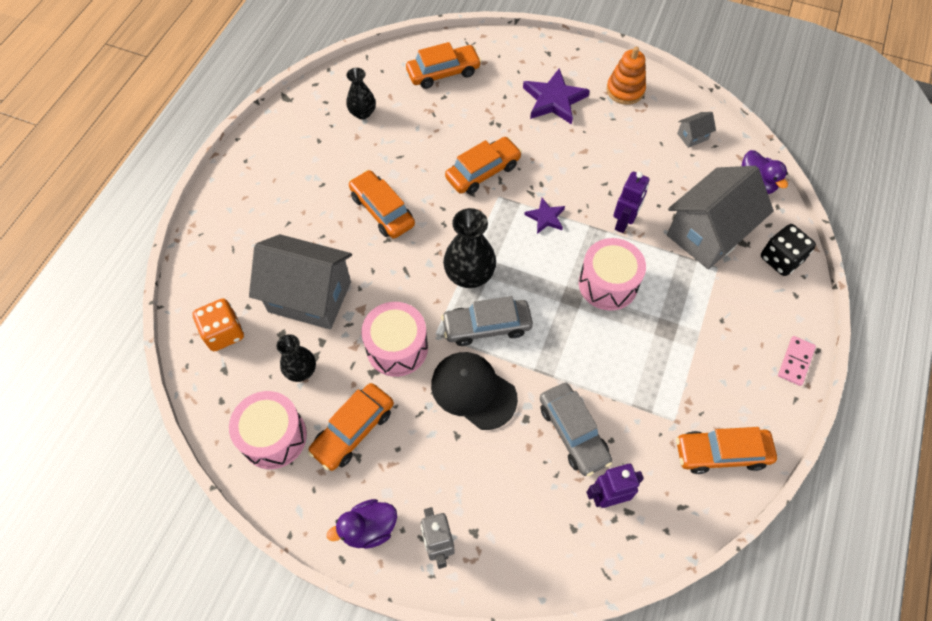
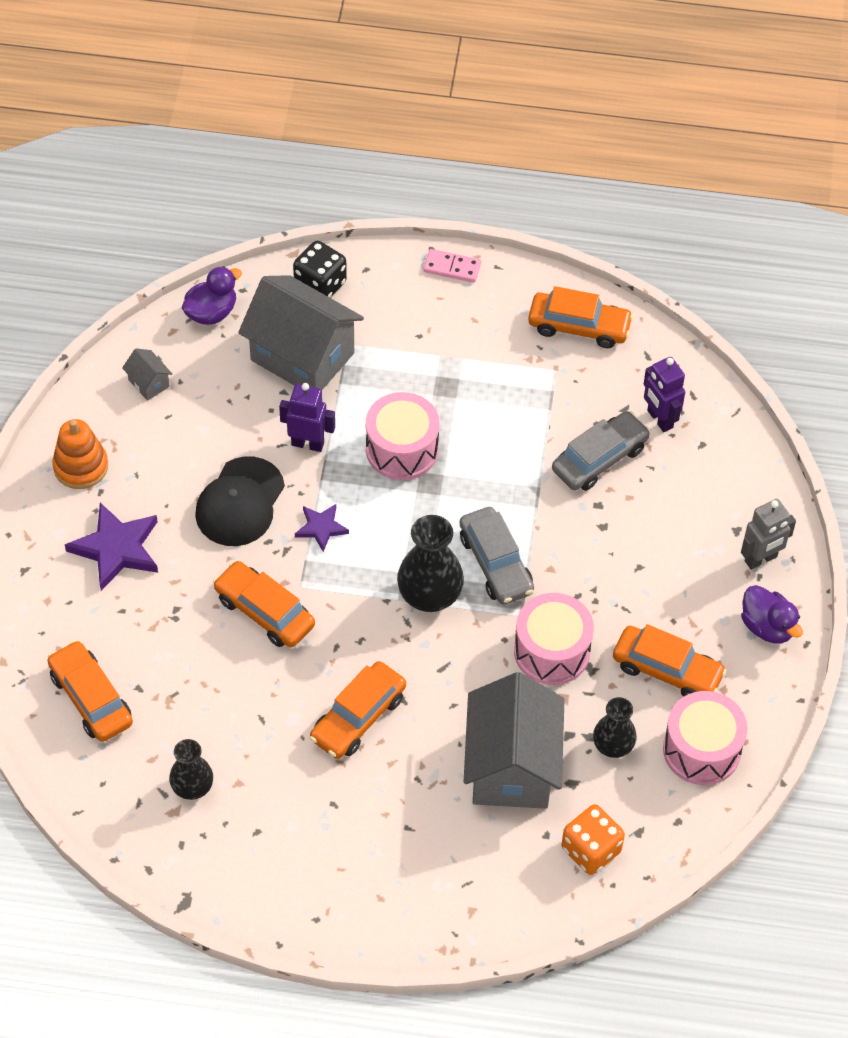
camera: 105 degrees left, 5 degrees down
black cap [431,352,518,430] -> black cap moved to [195,456,285,546]
orange car [676,427,777,474] -> orange car turned 60 degrees counterclockwise [528,286,634,348]

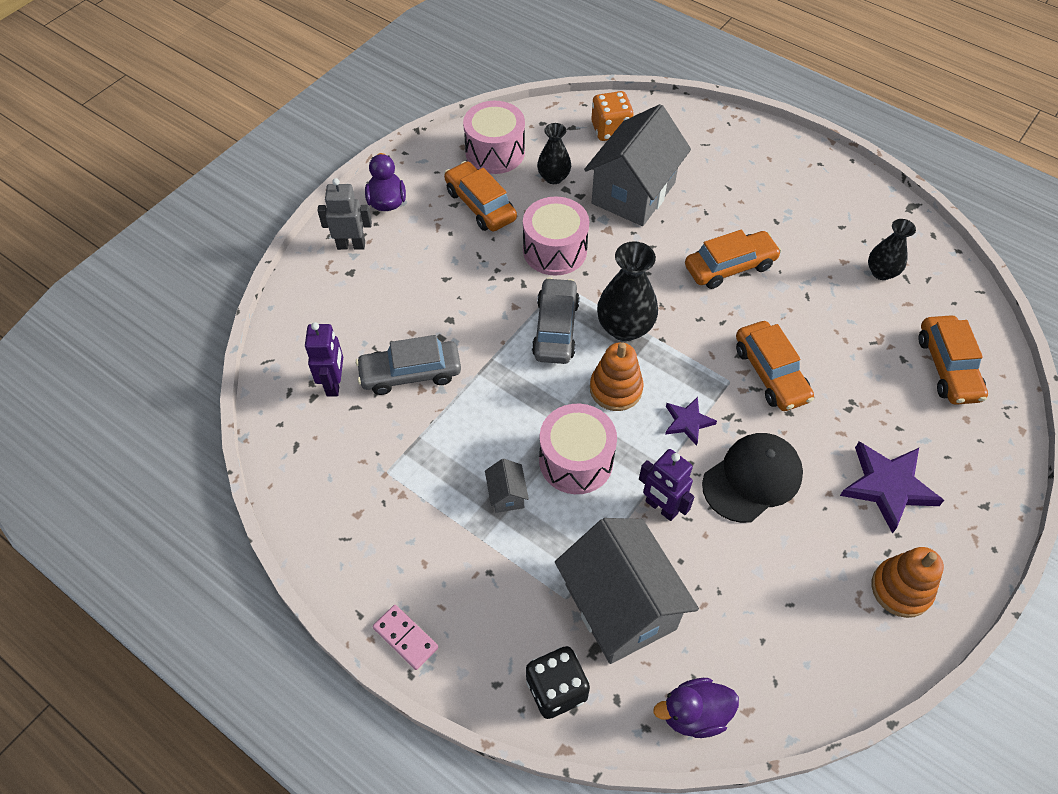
camera: 150 degrees left, 0 degrees up
grey house [122,348,172,401] -> grey house moved to [485,459,529,513]
orange car [528,286,634,348] -> none
none -> orange stacking toy [590,342,644,411]

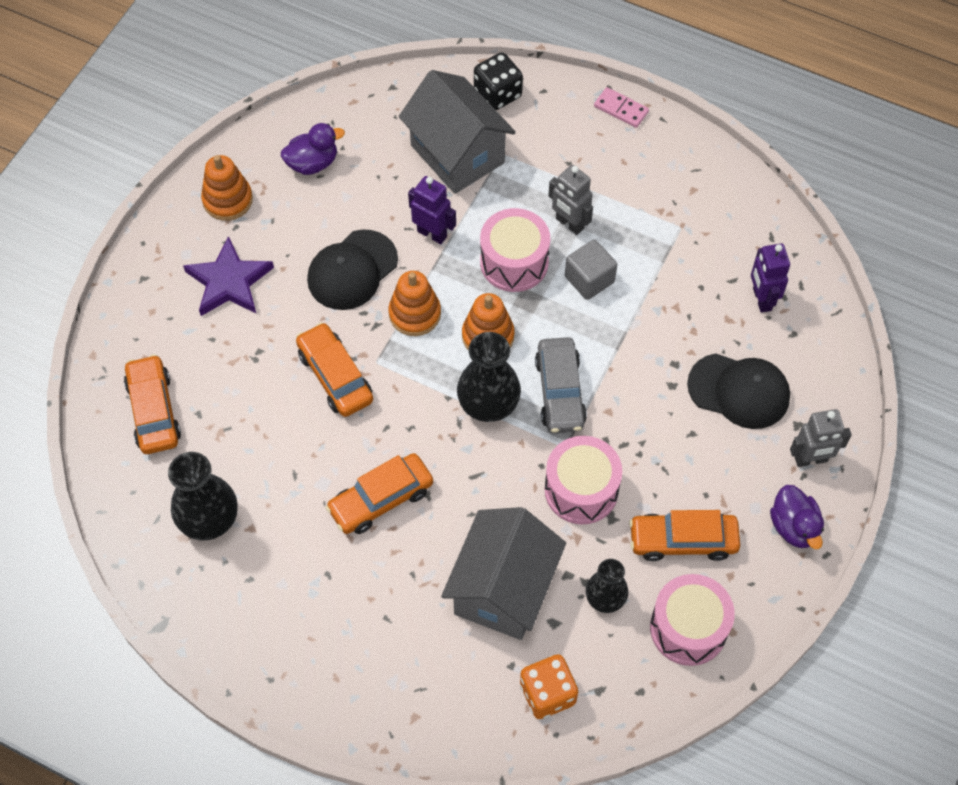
camera: 170 degrees right, 5 degrees up
grey car [356,335,461,395] -> none
orange car [444,161,517,231] -> orange car turned 135 degrees clockwise [629,510,740,561]
grey house [485,459,529,513] -> grey robot [548,165,593,235]
purple duck [653,678,739,738] -> purple duck moved to [281,123,345,175]
purple star [665,397,717,446] -> orange stacking toy [389,271,441,336]
black vase [868,219,916,280] -> black vase [168,452,238,540], size x1.58
none -> grey cube [565,240,617,300]
none -> black cap [687,353,790,429]

